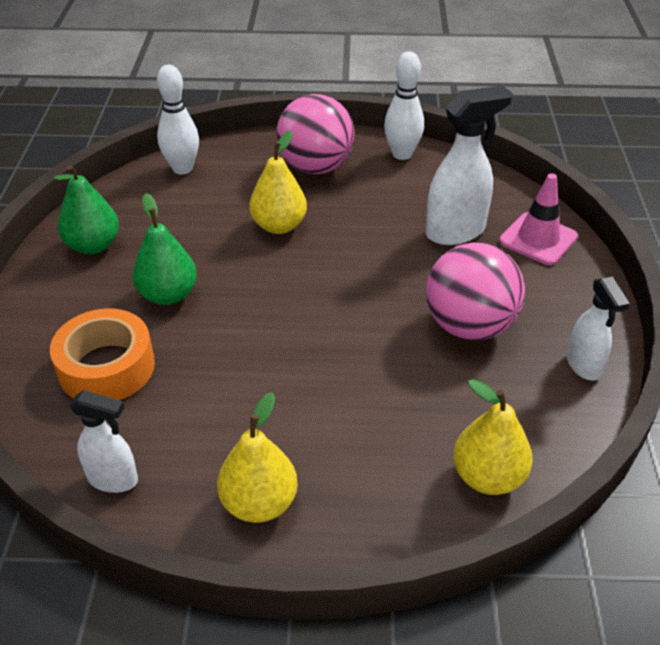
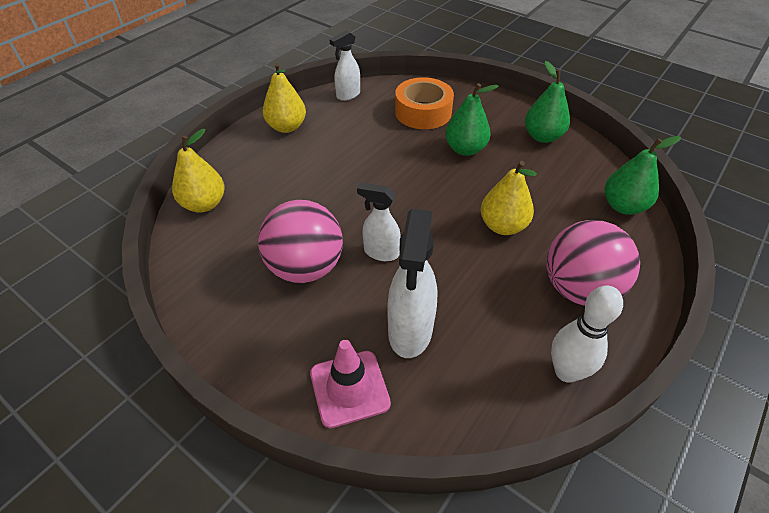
camera: 125 degrees right, 5 degrees up
white bowling pin [157,65,199,174] -> green pear [605,136,681,215]
white spray bottle [567,277,630,380] -> white spray bottle moved to [357,182,401,261]

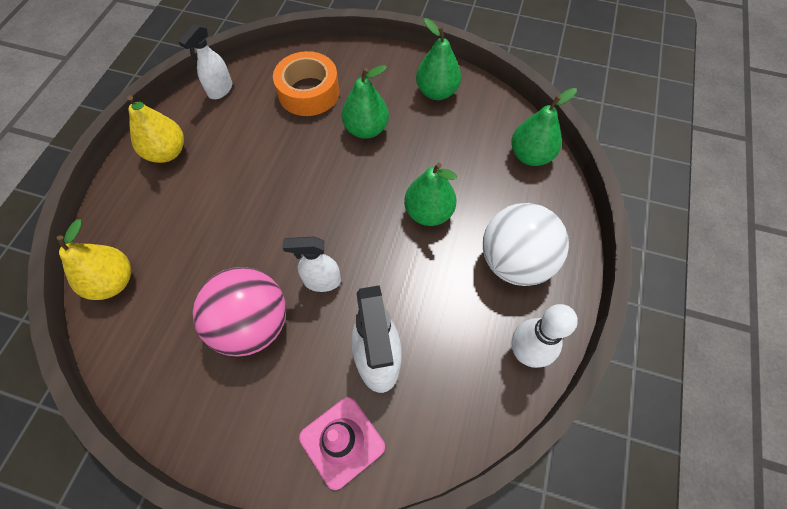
camera: 20 degrees left, 15 degrees up
yellow pear [481,161,537,235] -> green pear [404,163,457,226]
pink ball [547,220,640,306] -> white ball [483,203,569,286]

